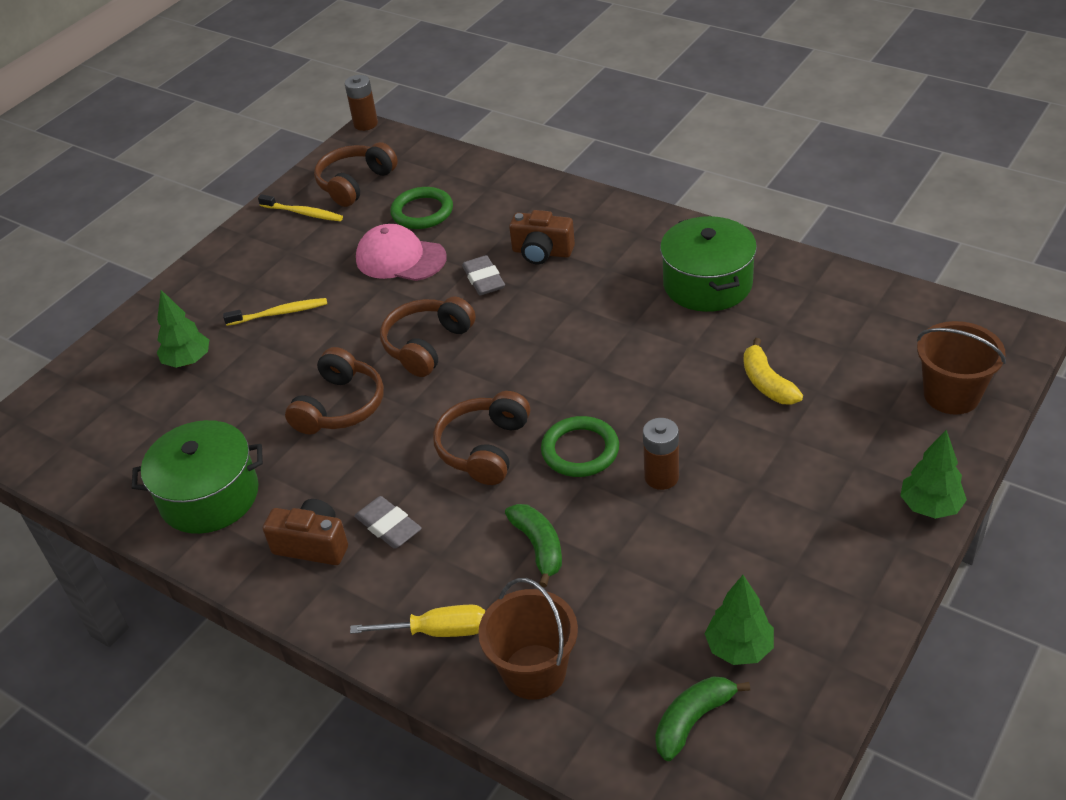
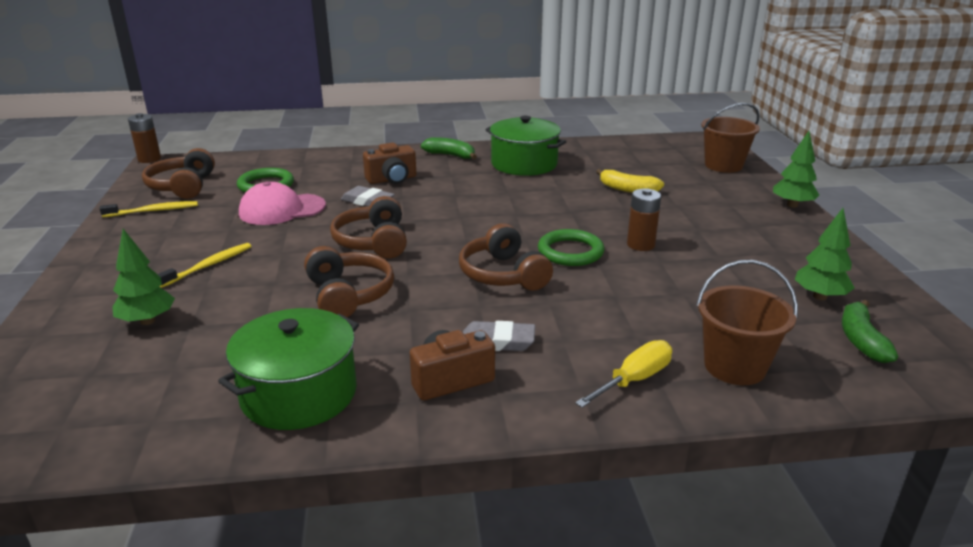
camera: 45 degrees left, 15 degrees down
green banana [505,504,562,587] -> green banana moved to [421,137,477,159]

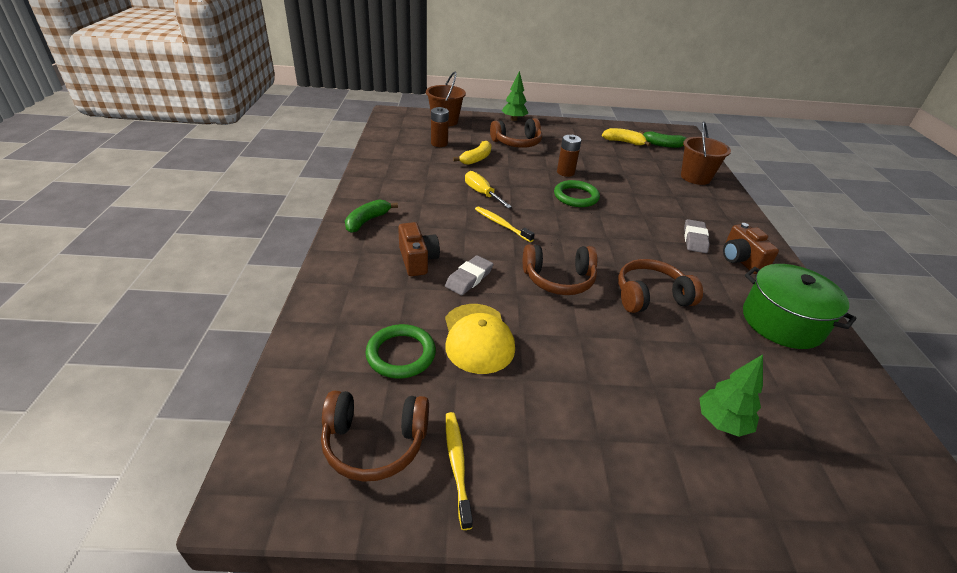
camera: 85 degrees left, 10 degrees up
brown battery [128,113,161,163] -> brown battery moved to [431,107,449,147]
yellow toothbrush [158,243,251,288] -> yellow toothbrush moved to [475,206,535,242]
pink cap [239,181,326,225] -> yellow cap [445,304,515,374]
brown headphones [459,223,553,291] -> brown headphones moved to [490,118,542,148]
green pot [485,116,566,176] -> none
yellow screwdriver [575,340,672,408] -> yellow screwdriver moved to [465,171,512,208]
green tree [795,208,855,300] -> yellow banana [602,128,651,146]

